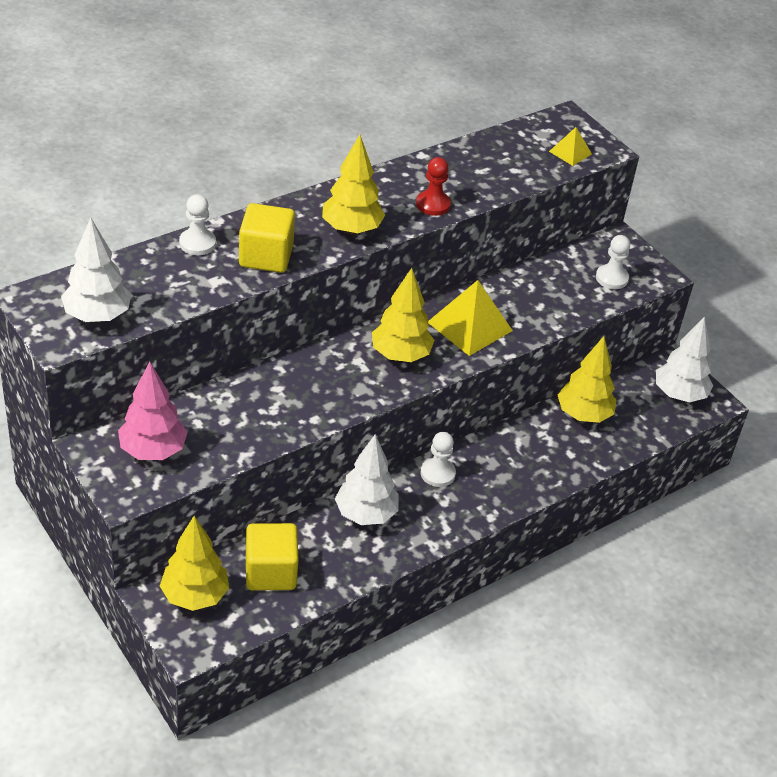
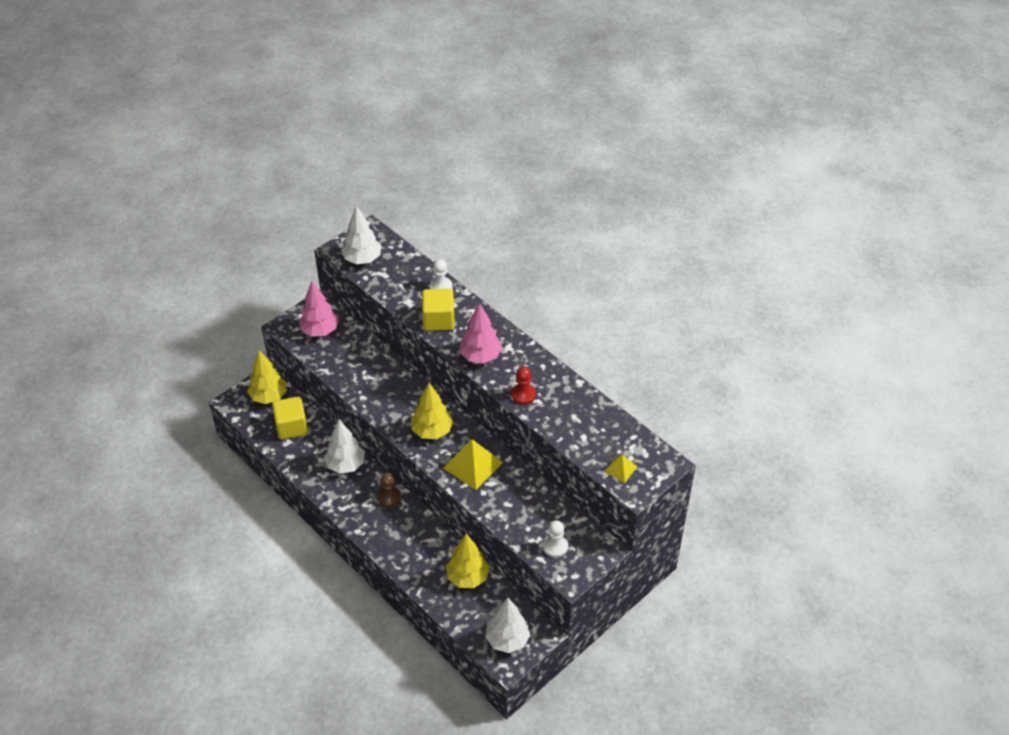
camera: 85 degrees right, 5 degrees up
yellow tree [322,135,385,235] -> pink tree [460,303,502,364]
white pawn [420,432,456,487] -> brown pawn [378,473,401,507]

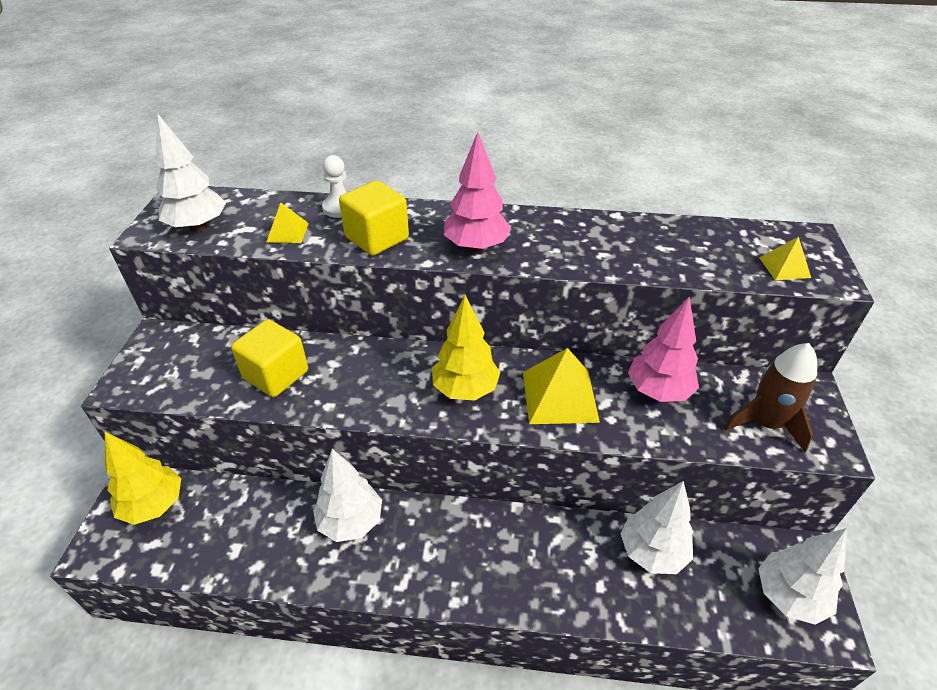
camera: 40 degrees left, 5 degrees down
yellow cube [272,396,308,439] -> yellow cube moved to [231,319,308,397]
pink tree [299,281,339,337] -> pink tree moved to [628,296,699,402]
brown pawn [378,473,401,507] -> none
yellow tree [446,534,490,588] -> white tree [621,481,693,574]
red pawn [511,367,536,405] -> none
white pawn [543,520,568,558] -> brown rocket [724,343,817,452]
none -> yellow pyramid [266,202,309,243]

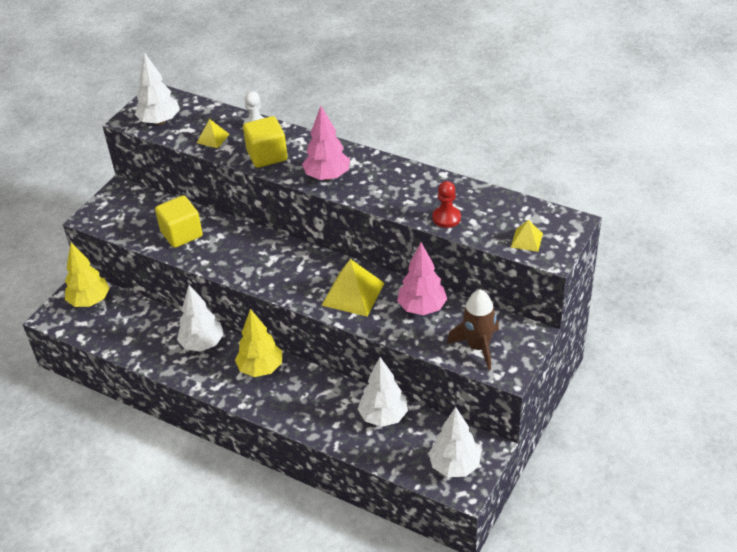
camera: 25 degrees right, 0 degrees up
yellow tree [432,295,500,401] -> yellow tree moved to [235,309,282,377]
none -> red pawn [433,181,461,228]

